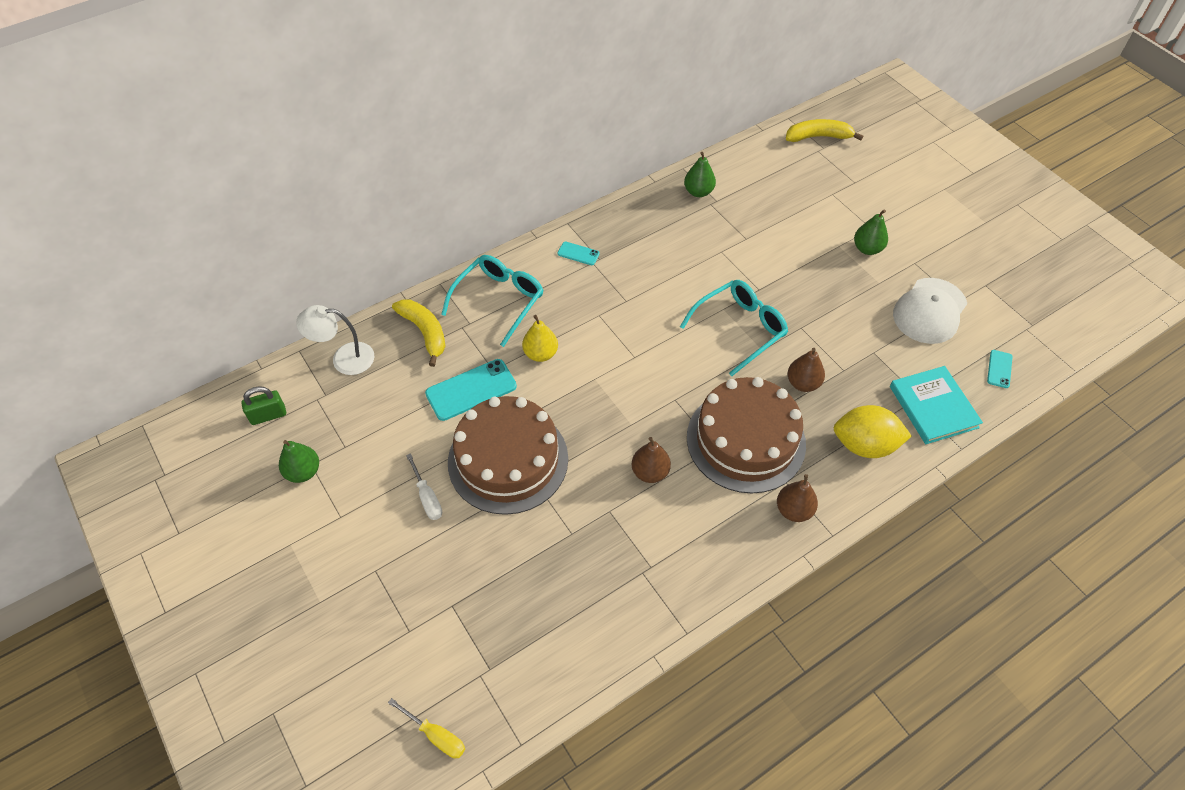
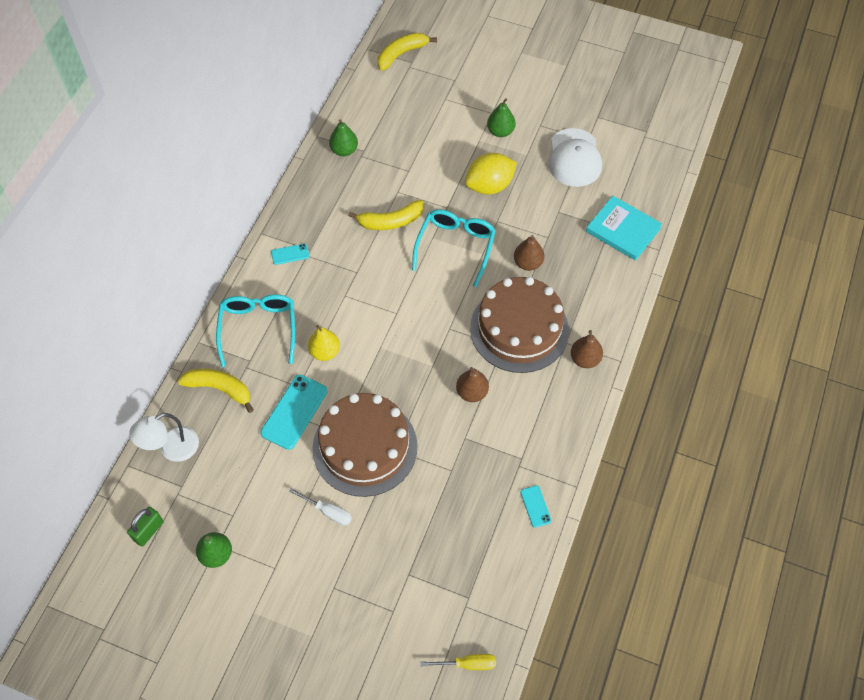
camera: 35 degrees left, 5 degrees up
yellow lemon [833,405,912,458] -> yellow lemon moved to [465,153,517,195]
turquoise phone [987,350,1012,388] -> turquoise phone moved to [520,485,552,528]
none -> yellow banana [348,200,424,230]

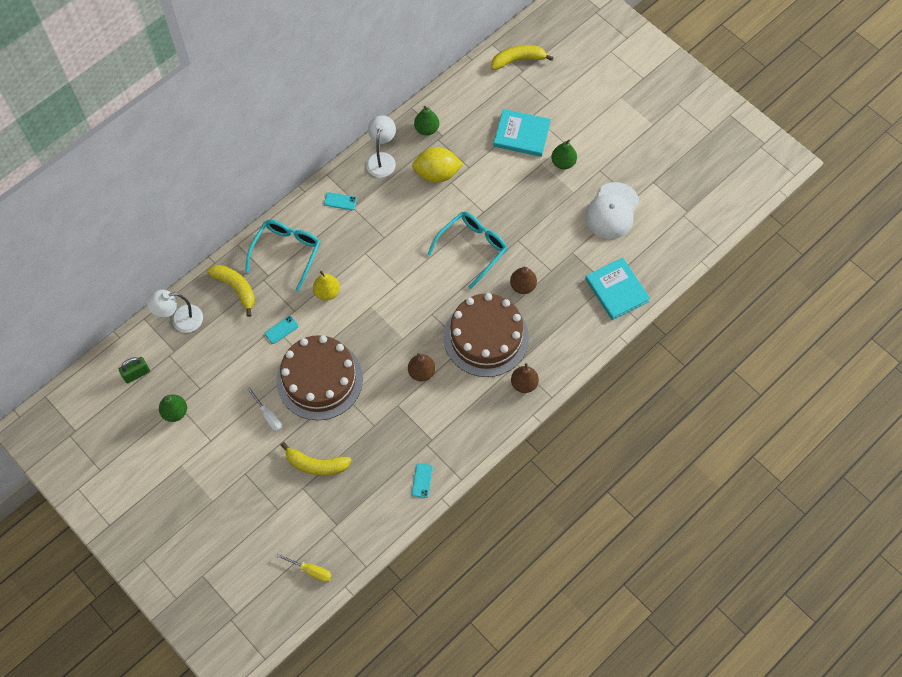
camera: 25 degrees right, 5 degrees up
turquoise phone [260,375,328,450] -> turquoise phone [265,316,299,344], size x0.52
yellow banana [348,200,424,230] -> yellow banana moved to [281,442,352,476]
yellow lemon [465,153,517,195] -> yellow lemon moved to [412,147,463,183]
none -> white lamp [366,115,396,178]
none -> turquoise book [493,109,551,157]

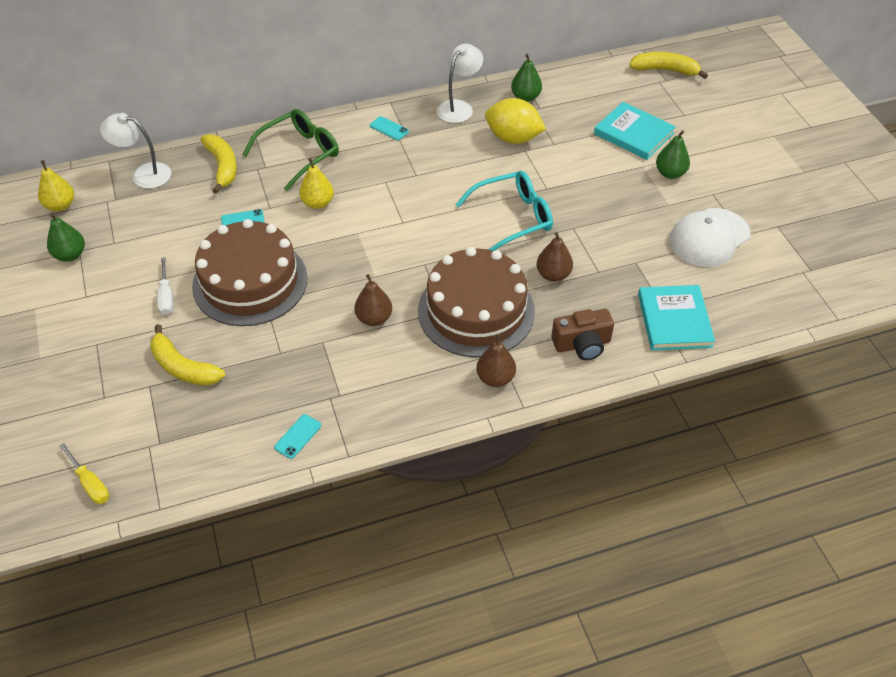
camera: 25 degrees right, 15 degrees down
green padlock [119,357,150,383] -> yellow pear [38,160,74,212]
turquoise glasses [245,220,320,292] -> green glasses [243,109,339,191]
none -> brown camera [551,309,614,360]

